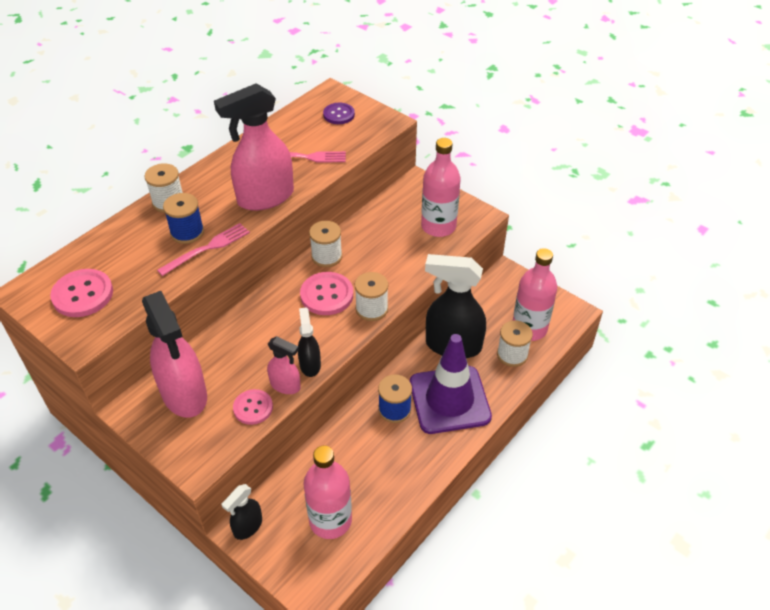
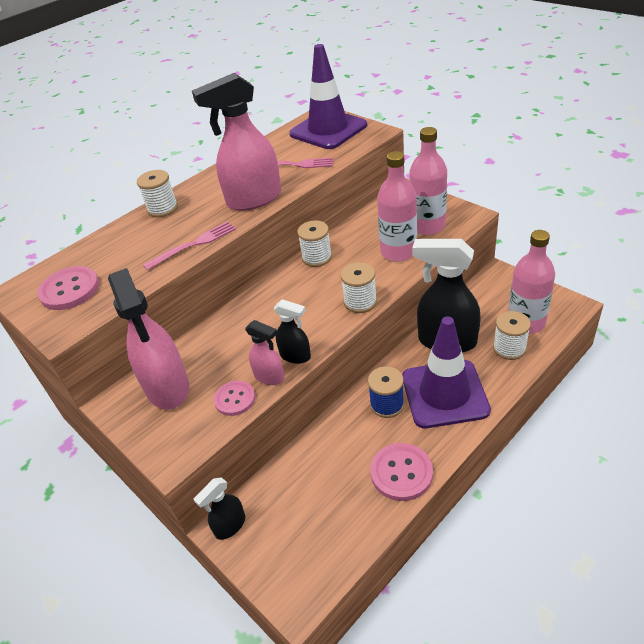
camera: 10 degrees right, 5 degrees down
blue spool [163,193,204,244] -> none
black spray bottle [298,307,321,377] -> black spray bottle turned 120 degrees clockwise [274,299,311,364]
pink button [300,272,353,315] -> pink button moved to [370,443,433,501]
pink bottle [303,446,352,539] -> pink bottle moved to [377,151,417,262]
purple button [323,103,355,124] -> purple traffic cone [289,44,367,149]

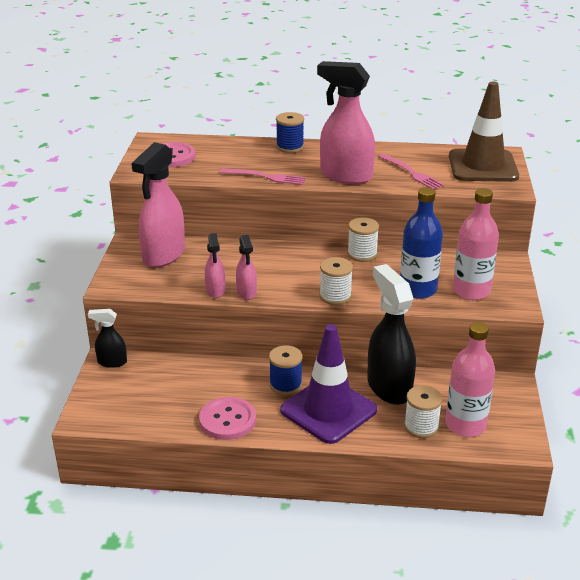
camera: 45 degrees right, 10 degrees down
white spool [137,170,178,217] -> blue spool [276,112,304,153]
pink button [214,381,255,416] -> none
black spray bottle [274,299,311,364] -> pink spray bottle [236,235,257,300]
purple traffic cone [289,44,367,149] -> brown traffic cone [449,82,519,182]
pink bottle [377,151,417,262] -> blue bottle [400,187,443,299]

